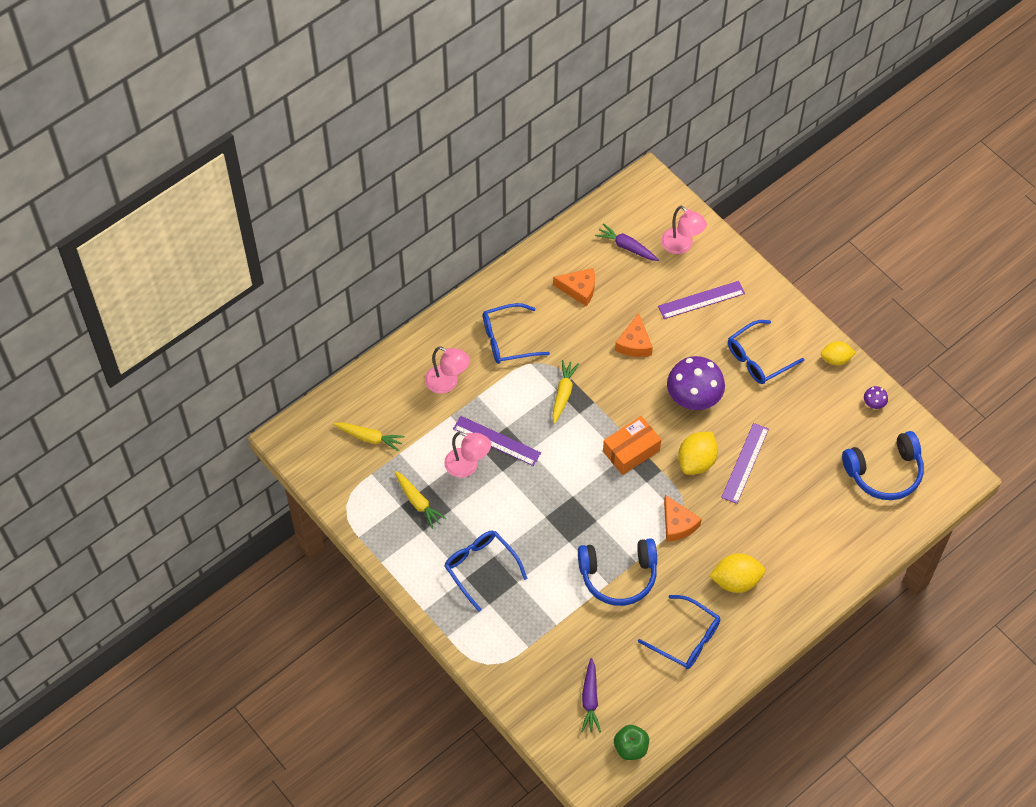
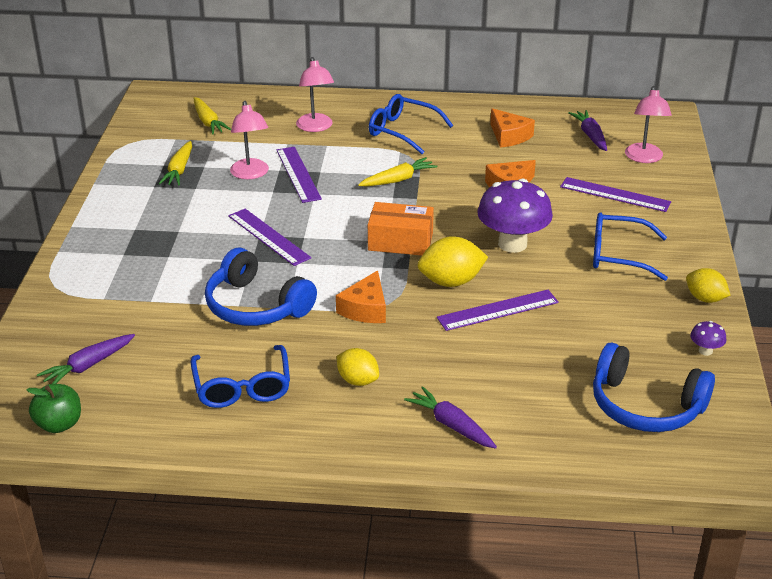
camera: 45 degrees right, 25 degrees down
blue glasses [444,531,527,612] -> none
yellow lemon [709,553,765,593] -> yellow lemon [337,348,379,386], size x0.66
none -> purple ruler [228,209,311,266]
none -> purple carrot [404,386,497,449]

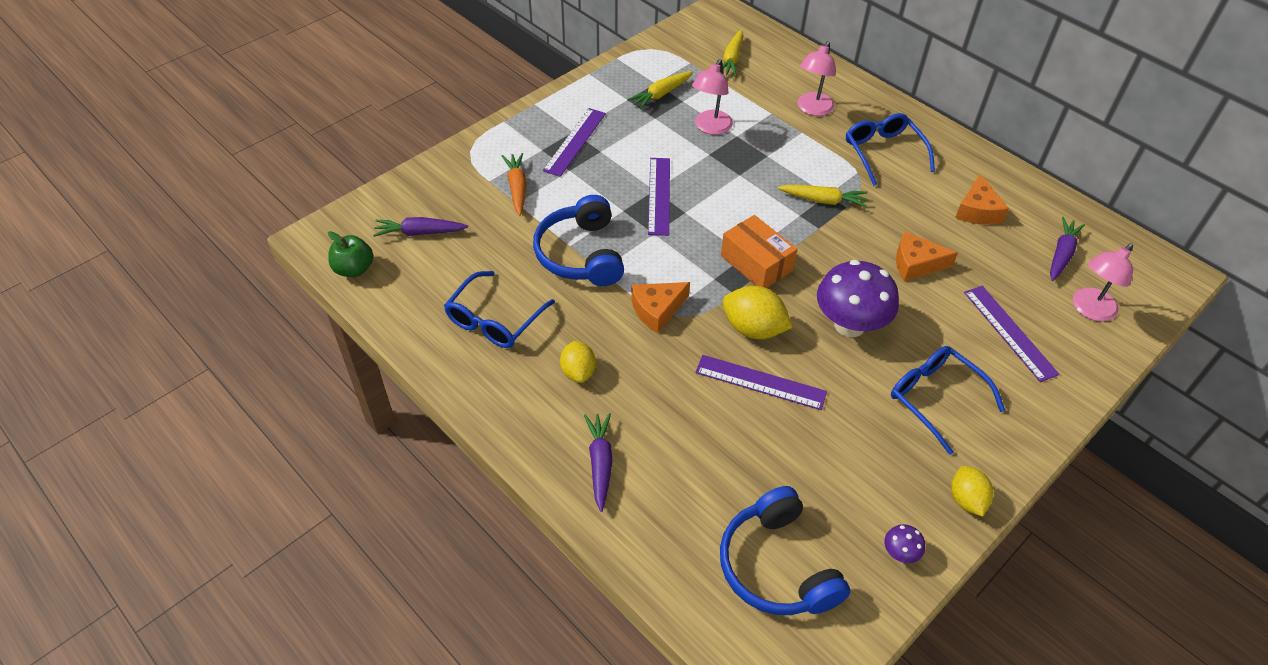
camera: 40 degrees right, 15 degrees up
purple ruler [276,147,322,203] -> purple ruler moved to [543,108,606,177]
none -> orange carrot [502,153,527,216]

